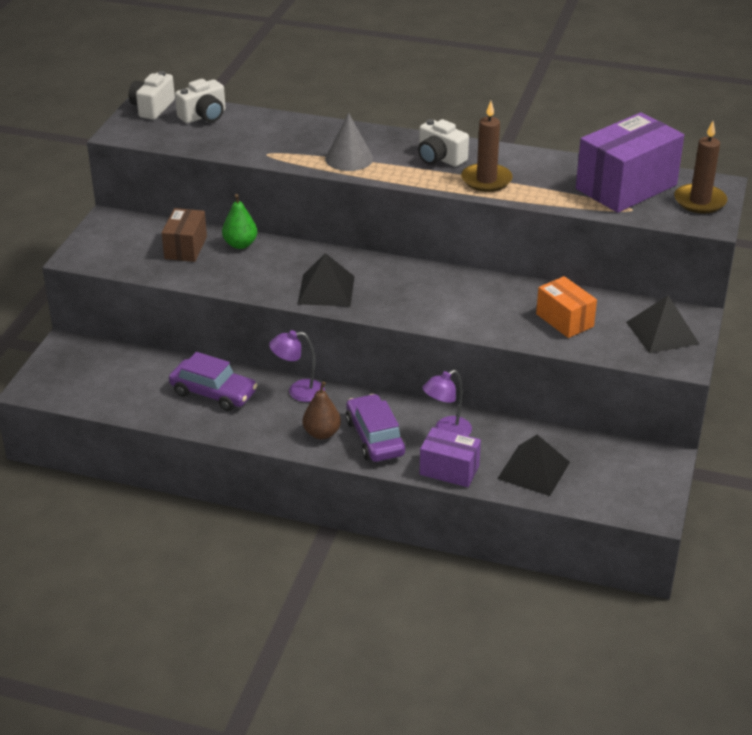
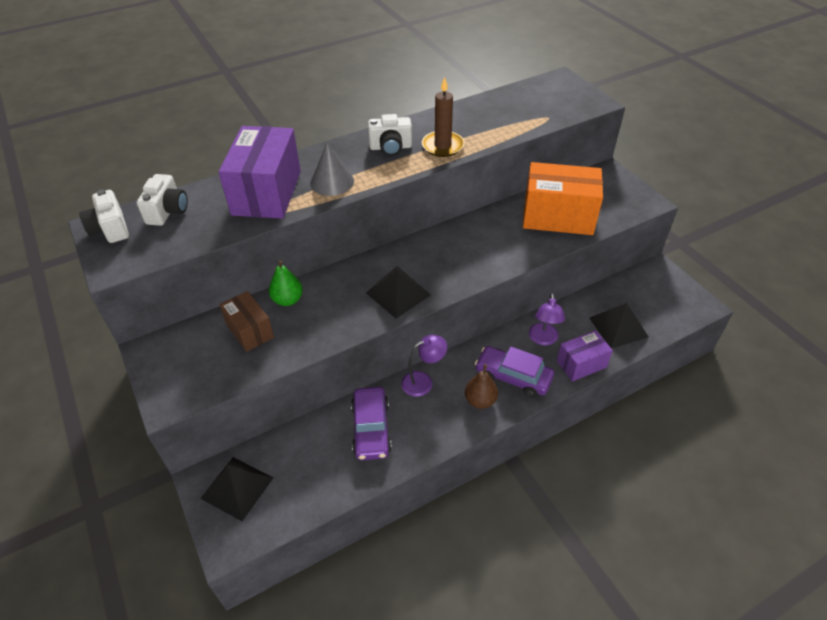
camera: 45 degrees left, 10 degrees up
purple car [169,352,257,411] -> purple car turned 105 degrees clockwise [351,387,392,460]
purple lamp [269,330,325,402] -> purple lamp turned 150 degrees counterclockwise [401,335,447,397]
orange box [536,276,597,338] -> orange box [523,162,603,235], size x1.78
purple box [576,112,684,213] -> purple box moved to [218,126,301,219]
black pyramid [626,296,699,354] -> black pyramid moved to [200,457,273,521]
brown candle [674,121,727,214] -> none

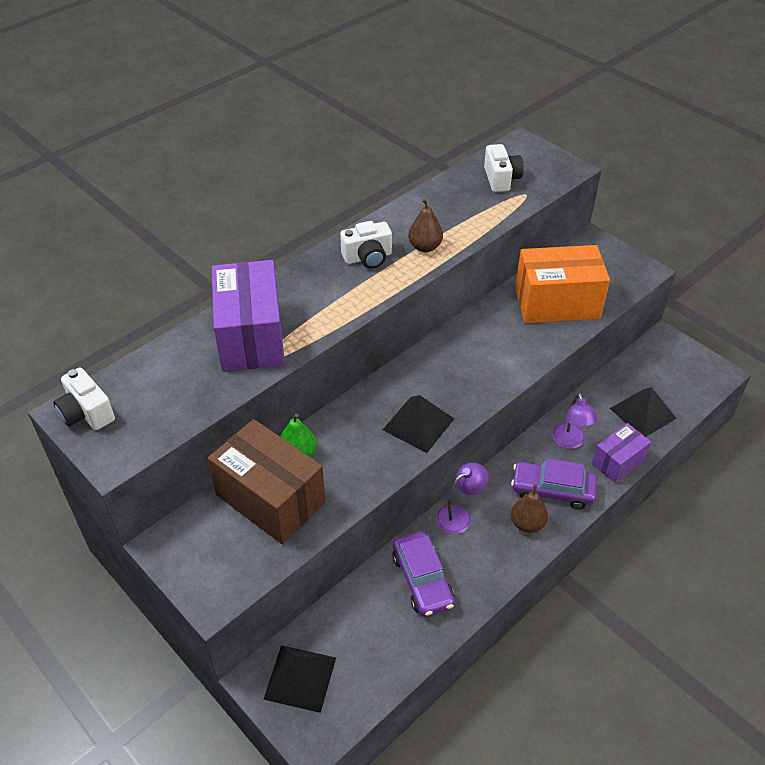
camera: 15 degrees left, 0 degrees up
white camera [137,174,188,226] -> white camera moved to [484,144,524,192]
brown box [220,291,274,352] -> brown box [208,419,325,544], size x1.78
grey cone [310,143,354,196] -> none
brown candle [422,77,464,157] -> brown pear [408,198,443,252]

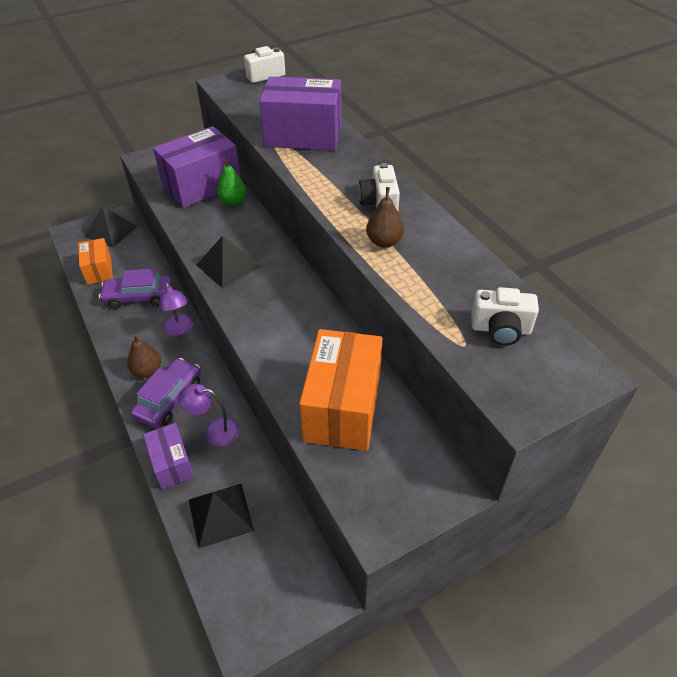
camera: 105 degrees right, 0 degrees up
brown box [208,419,325,544] -> purple box [153,126,241,208]
none -> orange box [78,238,113,285]

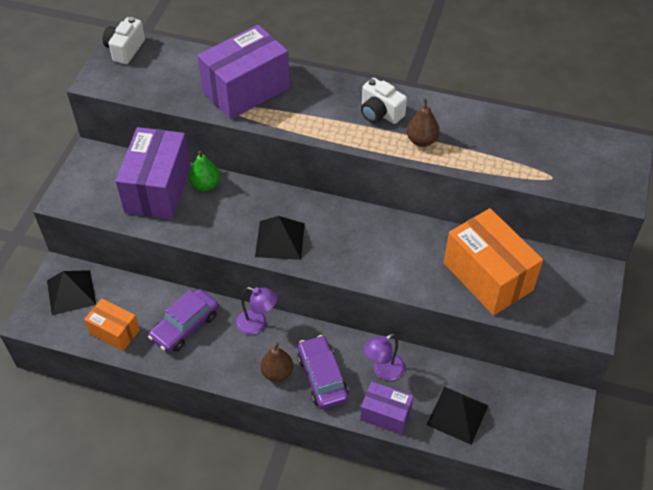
camera: 45 degrees left, 5 degrees up
white camera [471,287,539,346] -> none

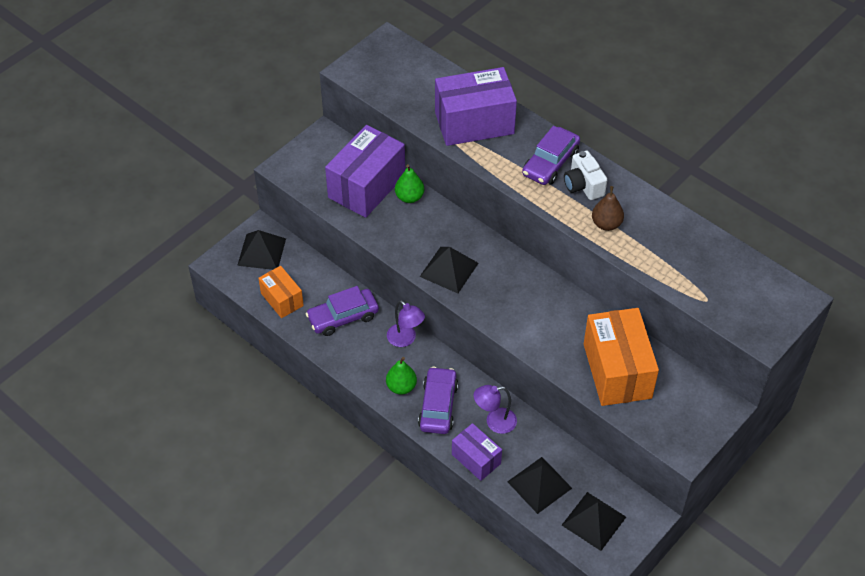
camera: 25 degrees right, 0 degrees up
white camera [103,17,145,64] -> none
brown pear [260,342,293,382] -> green pear [386,357,417,395]
none -> purple car [522,126,580,185]
none -> black pyramid [562,492,626,551]

